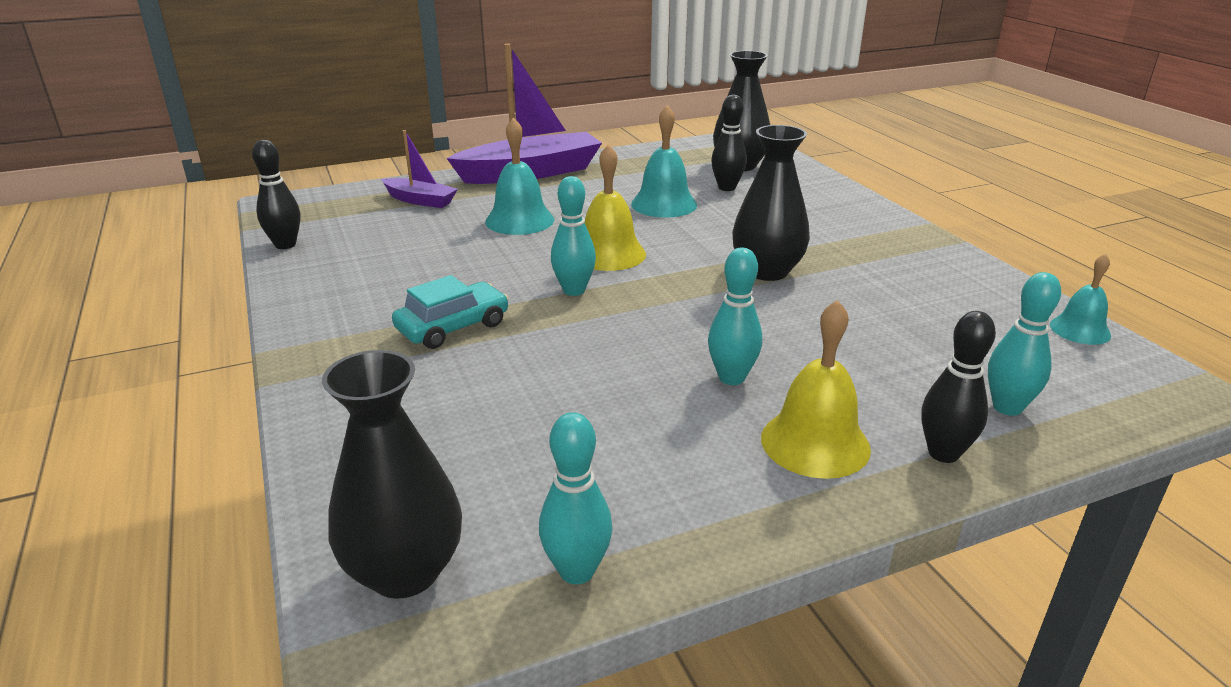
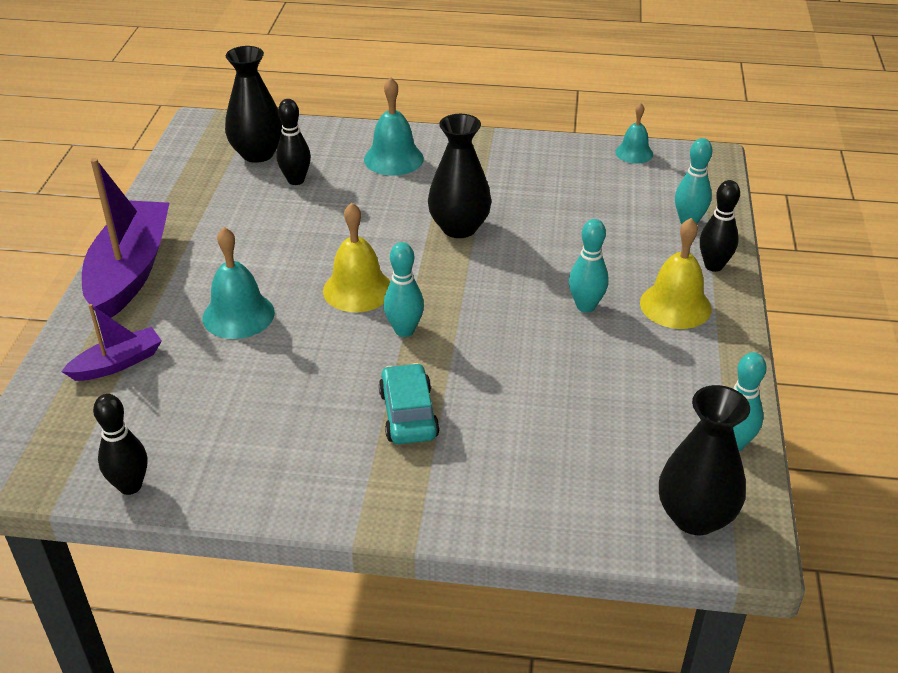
camera: 60 degrees left, 10 degrees up
turquoise bell [631,105,697,218] -> turquoise bell moved to [364,77,424,176]

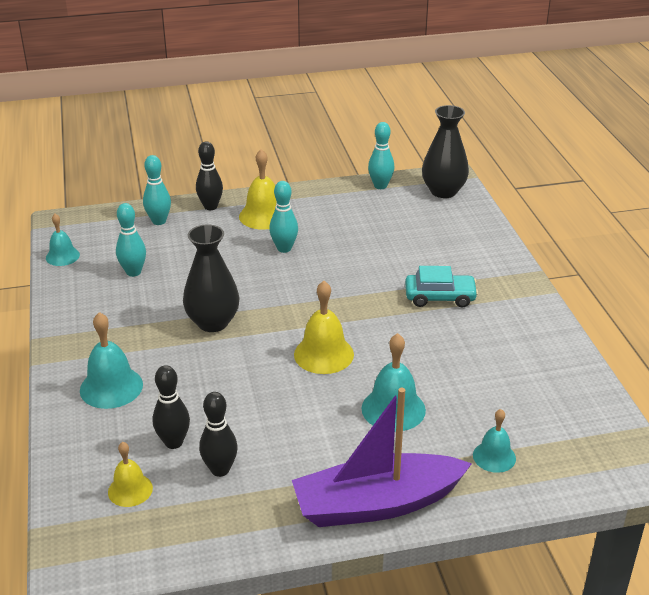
camera: 110 degrees left, 5 degrees down
purple boat [61,304,162,381] -> turquoise bell [473,409,516,473]
black bowling pin [93,394,147,495] -> black bowling pin moved to [199,392,238,477]
black vase [225,46,282,163] -> yellow bell [108,442,153,507]
turquoise car [379,363,440,444] -> turquoise car turned 150 degrees counterclockwise [405,266,478,308]
turquoise bowling pin [383,242,424,337] -> turquoise bowling pin moved to [116,203,146,277]

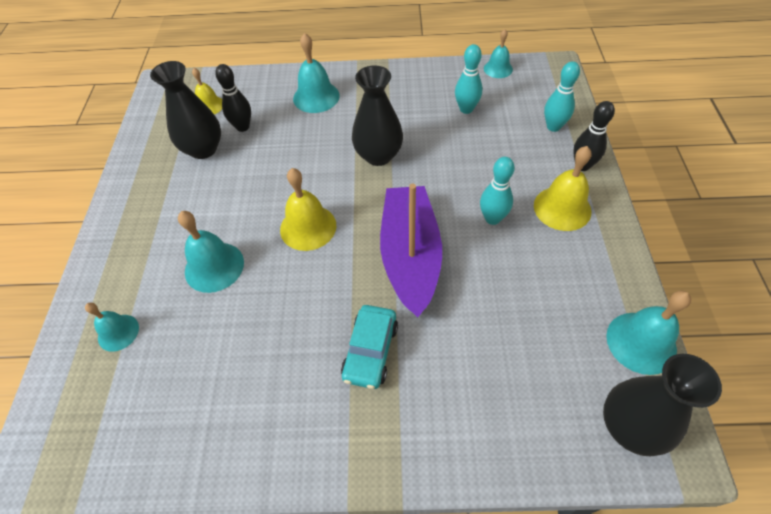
camera: 105 degrees right, 20 degrees up
black bowling pin [199,392,238,477] -> black vase [150,61,221,159]
purple boat [292,388,472,527] -> purple boat moved to [380,183,442,317]
turquoise bowling pin [368,122,394,189] -> turquoise bell [606,291,691,375]

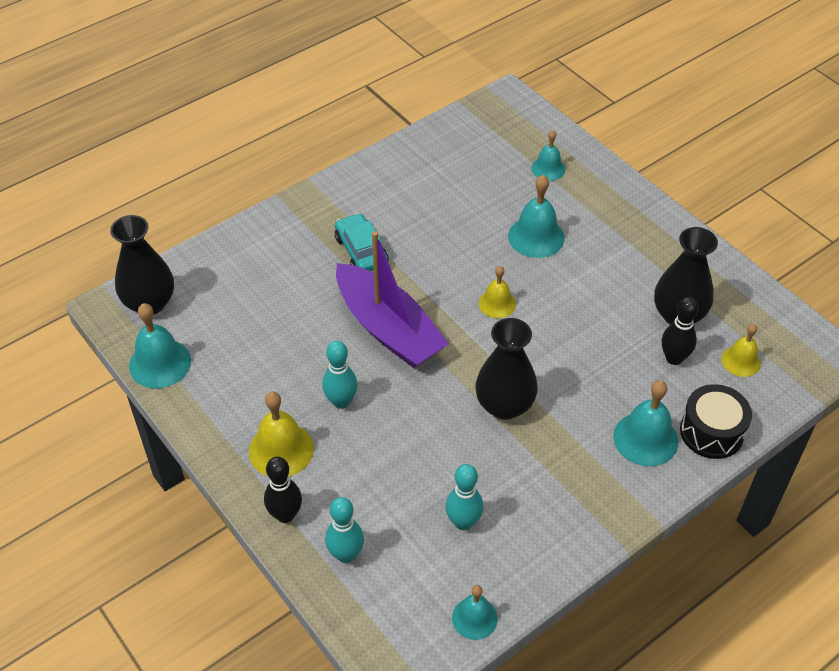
camera: 140 degrees right, 5 degrees down
yellow bell [280,168,336,251] -> yellow bell [479,266,516,318], size x0.63
none -> black drum [680,384,752,459]

